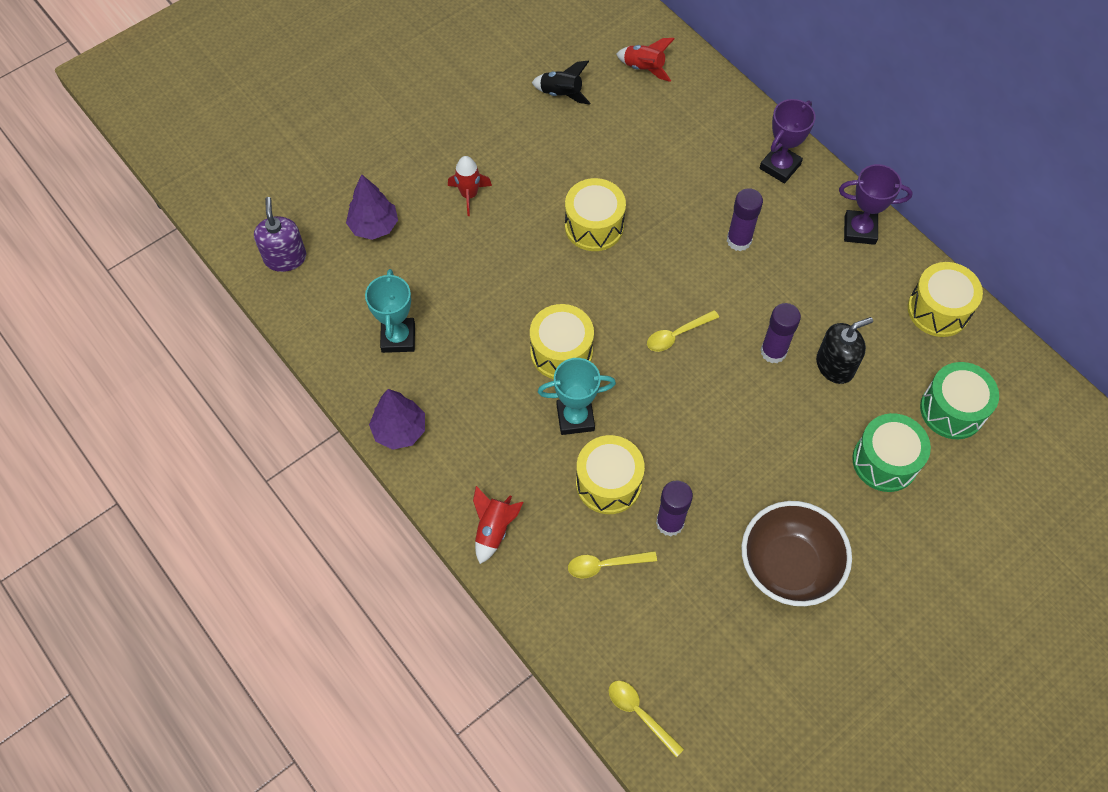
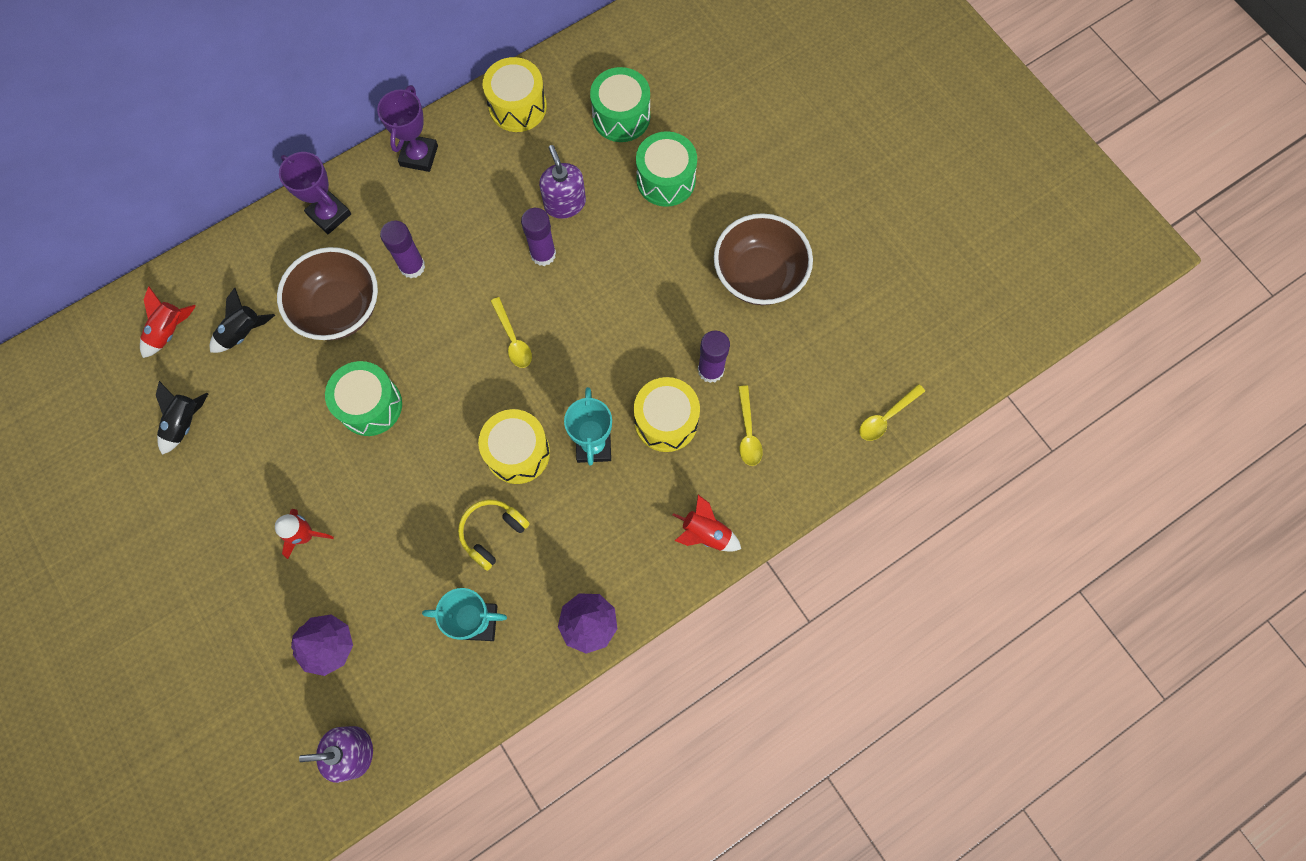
camera: 85 degrees left, 10 degrees up
yellow drum [565,178,626,251] -> green drum [325,361,402,436]
black soap dispenser [816,317,873,384] -> purple soap dispenser [539,145,586,219]
none -> black rocket [210,288,275,353]
none -> brown bowl [277,247,378,340]
none -> yellow headphones [458,499,530,571]

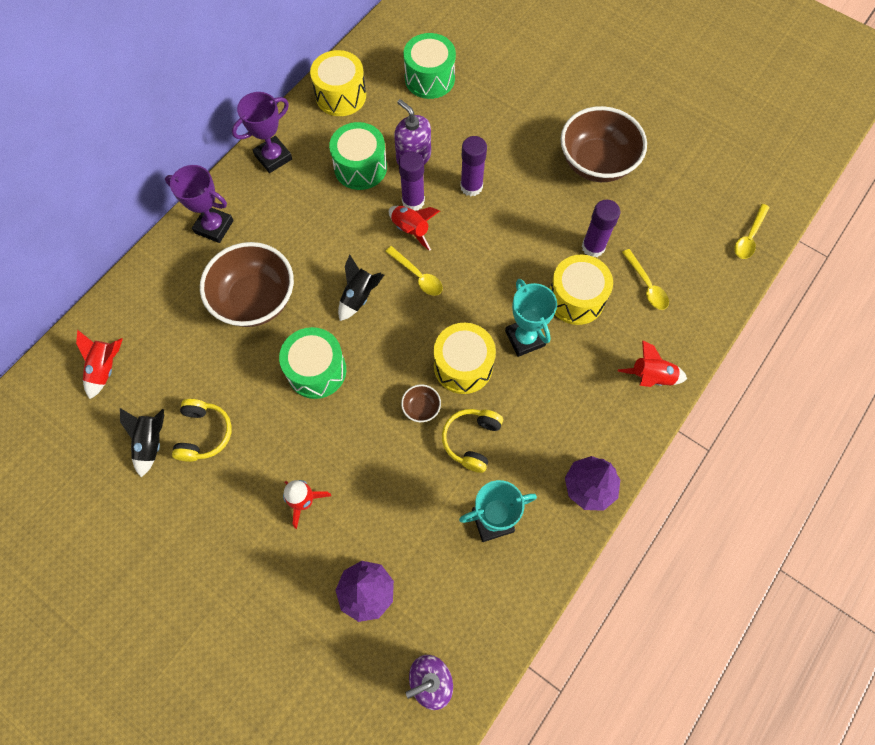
camera: 20 degrees left, 5 degrees down
black rocket [210,288,275,353] -> black rocket moved to [338,254,384,321]
purple trophy [377,85,438,172] -> purple trophy turned 60 degrees clockwise [232,92,292,173]
purple glue stick [380,220,425,278] -> purple glue stick moved to [460,136,487,196]
green drum [636,131,697,207] -> green drum moved to [329,122,387,190]
none -> yellow headphones [172,399,232,462]
none -> red rocket [389,206,440,251]
none -> brown bowl [401,384,441,422]

